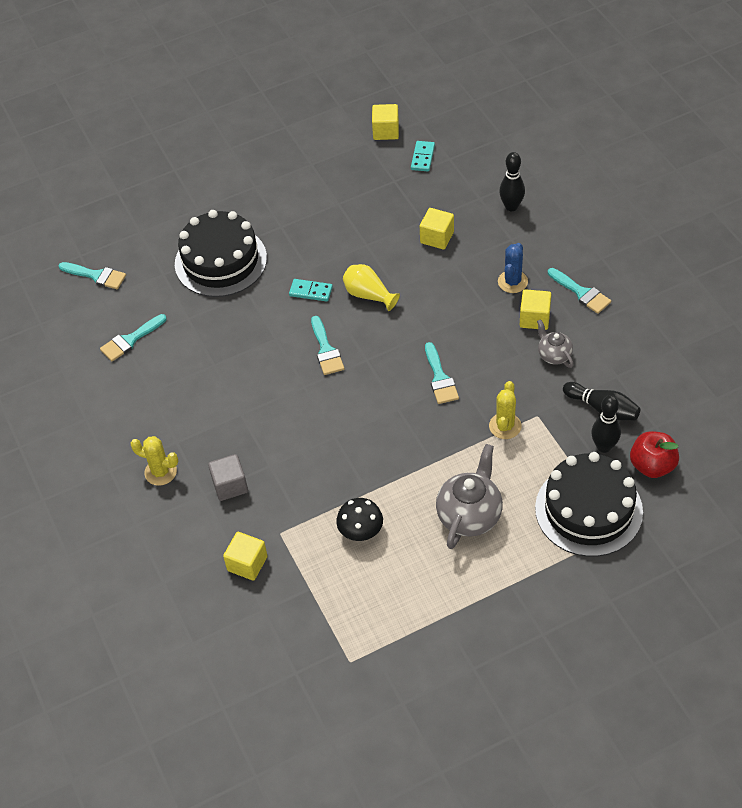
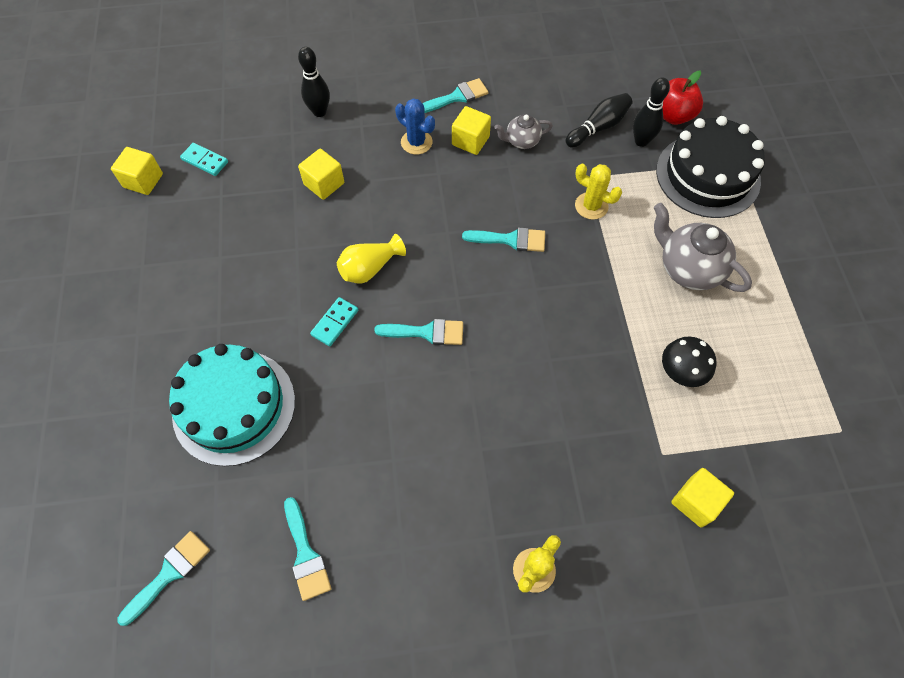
camera: 75 degrees left, 10 degrees up
black cake [175,210,267,297] -> turquoise cake [169,344,295,466]
grey cube [208,454,248,501] -> none

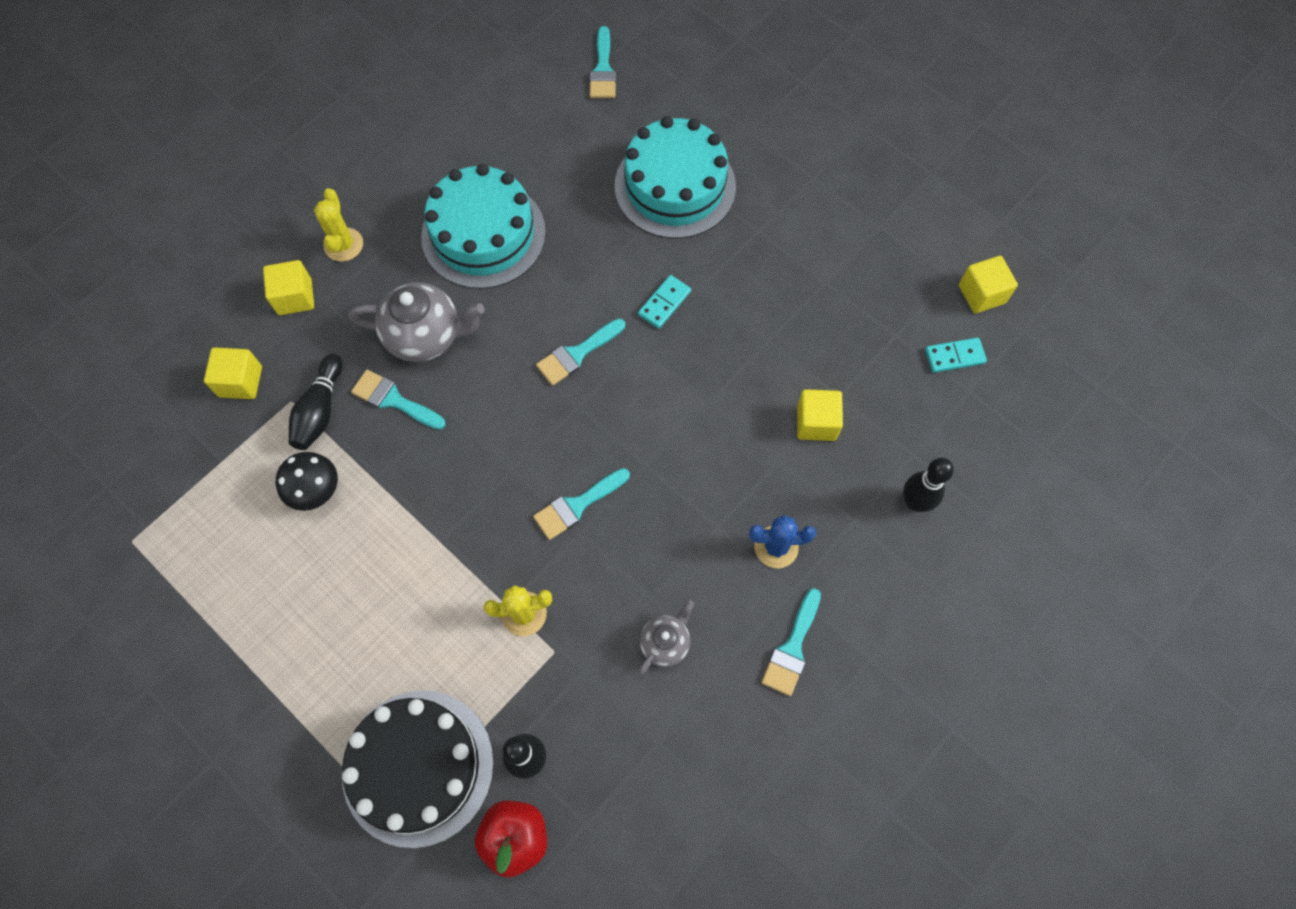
camera: 140 degrees right, 5 degrees up
turquoise brush [284,497,331,601] -> turquoise brush moved to [351,369,446,430]
turquoise domino [310,297,358,347] -> turquoise domino turned 45 degrees clockwise [638,275,691,329]
yellow vase [337,234,406,284] -> none
yellow cube [452,106,491,155] -> yellow cube moved to [263,260,314,315]
black bowling pin [566,93,633,148] -> black bowling pin moved to [289,354,343,450]
grey teapot [654,203,752,292] -> grey teapot moved to [348,282,485,362]
none -> turquoise cake [421,164,546,289]

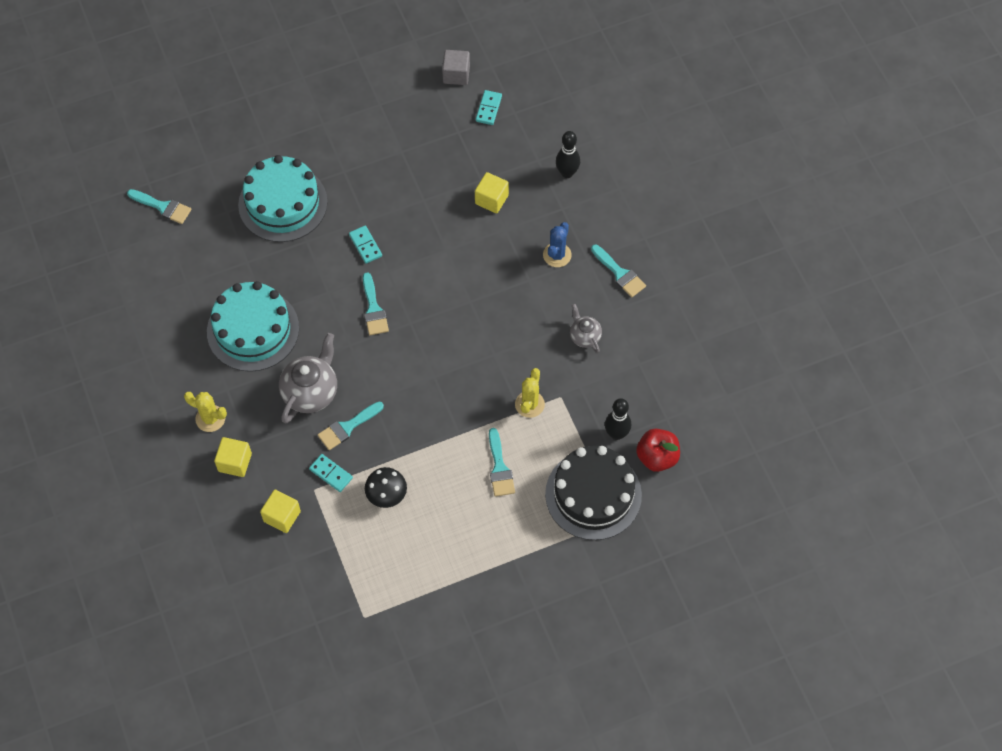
camera: 65 degrees left, 5 degrees down
black bowling pin [289,354,343,450] -> turquoise domino [309,454,353,492]
turquoise brush [533,468,630,540] -> turquoise brush moved to [489,428,515,497]
yellow cube [959,256,1018,314] -> grey cube [442,50,470,85]

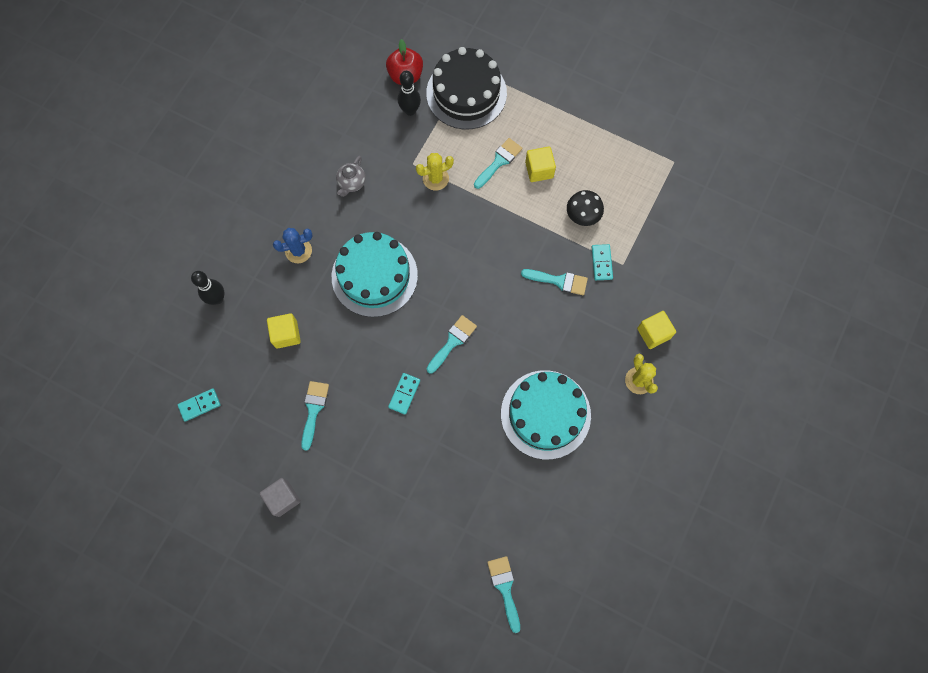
camera: 130 degrees left, 10 degrees up
turquoise cake [238,155,327,242] -> turquoise cake moved to [332,232,418,317]
yellow cube [260,490,301,533] -> yellow cube moved to [525,147,556,182]
grey teapot [279,333,337,424] -> none
grey cube [442,50,470,85] -> grey cube moved to [259,478,301,517]
turquoise brush [591,245,646,297] -> turquoise brush moved to [301,381,329,451]

